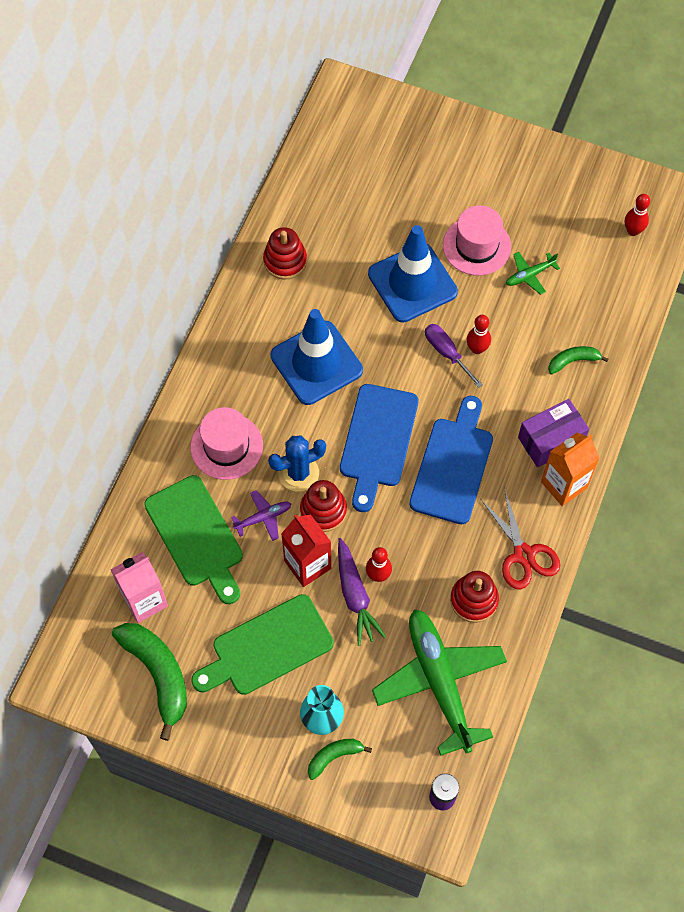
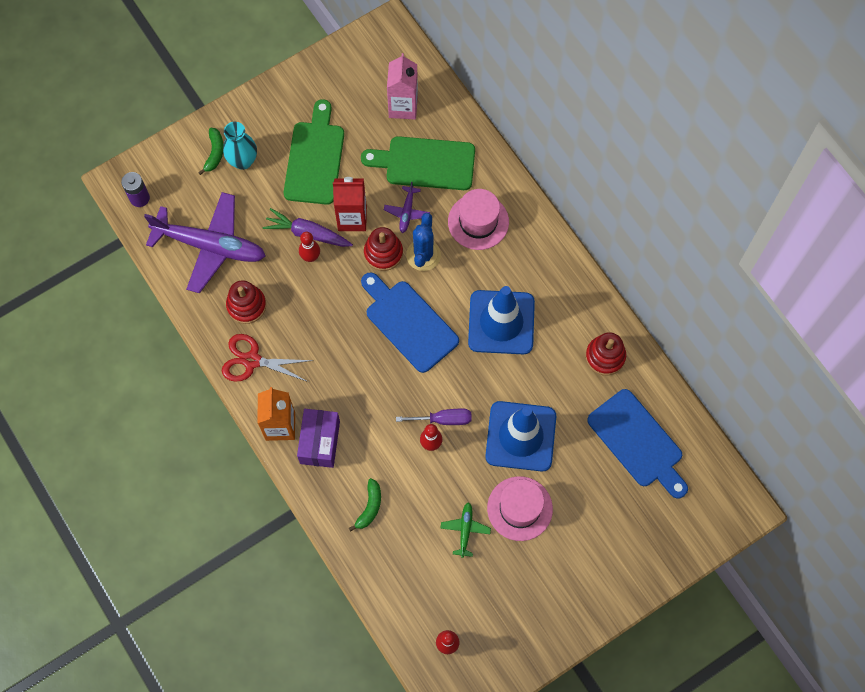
camera: 125 degrees right, 5 degrees up
green banana [112,623,187,741] -> none
green plane [372,609,507,756] -> purple plane [144,192,265,293]
blue cutting board [409,396,493,524] -> blue cutting board moved to [587,389,688,499]

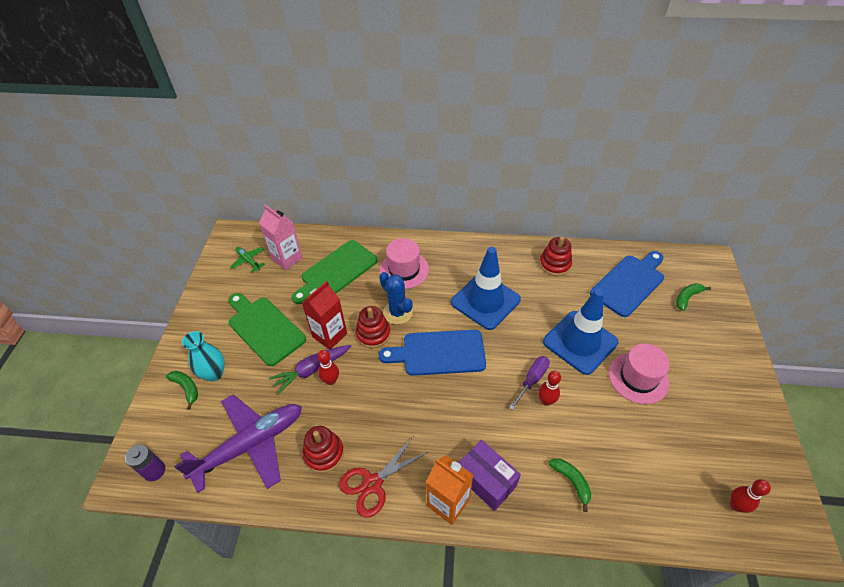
camera: 50 degrees left, 20 degrees down
purple plane [384,182,430,233] -> none
green plane [440,502,491,558] -> green plane moved to [230,247,265,272]
blue cutting board [587,389,688,499] -> blue cutting board turned 45 degrees counterclockwise [590,251,664,317]
none -> green banana [676,283,711,311]

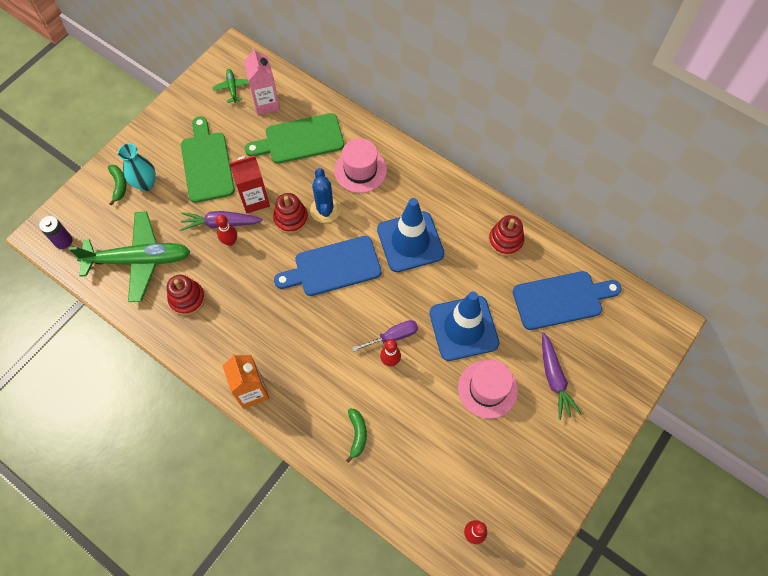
camera: 30 degrees right, 15 degrees up
purple plane [174,394,302,493] -> green plane [69,211,191,302]
red scissors [339,437,428,518] -> none
blue cutting board [379,330,486,376] -> blue cutting board turned 45 degrees counterclockwise [274,236,381,296]
purple box [459,440,521,511] -> none
green banana [676,283,711,311] -> none
none -> purple carrot [542,332,581,420]

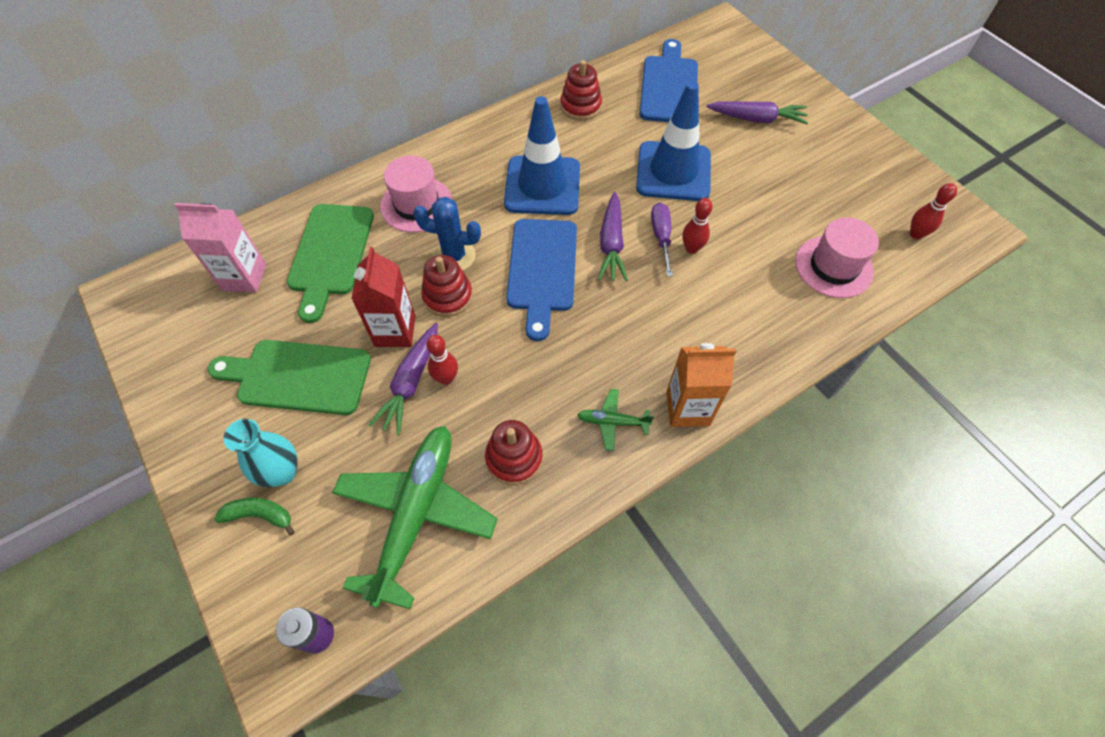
camera: 70 degrees left, 5 degrees down
green plane [213,69,249,103] -> green plane moved to [577,389,654,451]
green banana [346,409,367,463] -> none
pink hat [458,360,518,419] -> pink hat moved to [795,217,879,298]
none -> purple carrot [598,192,628,281]

